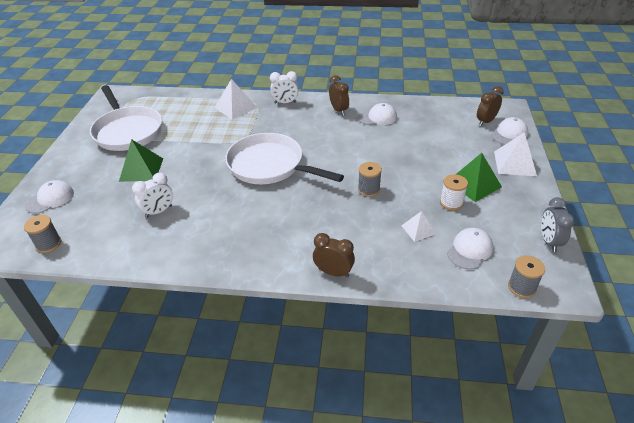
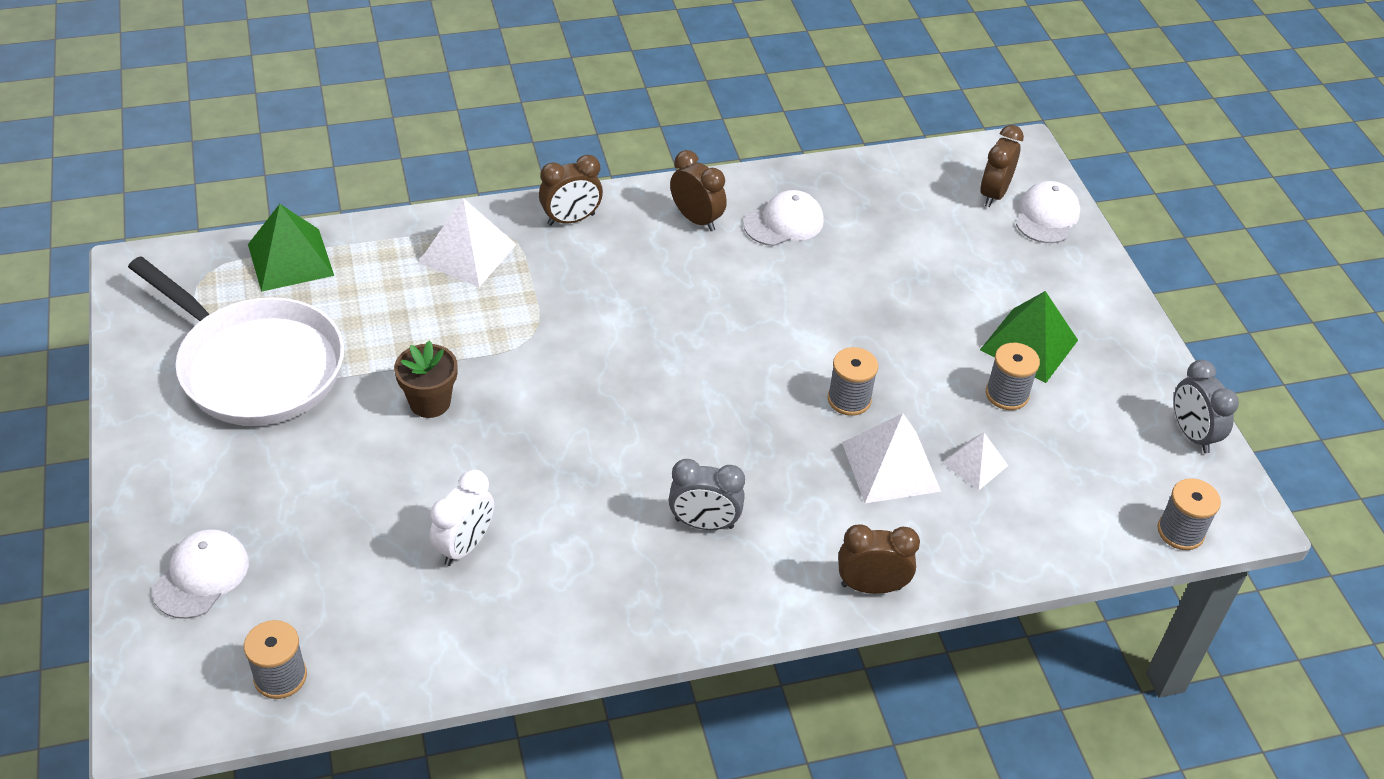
camera: 25 degrees left, 5 degrees up
green pyramid [119,139,163,182] -> green pyramid moved to [248,204,334,292]
white pan [225,133,344,184] -> none
white clock [270,71,298,103] -> brown clock [539,155,603,226]
white spool [440,174,468,211] -> grey spool [986,343,1040,410]
white cap [447,228,493,269] -> none
white pyramid [494,132,537,176] -> white pyramid moved to [842,413,941,503]
none -> brown flower pot [394,340,458,418]
none -> grey clock [669,459,745,530]

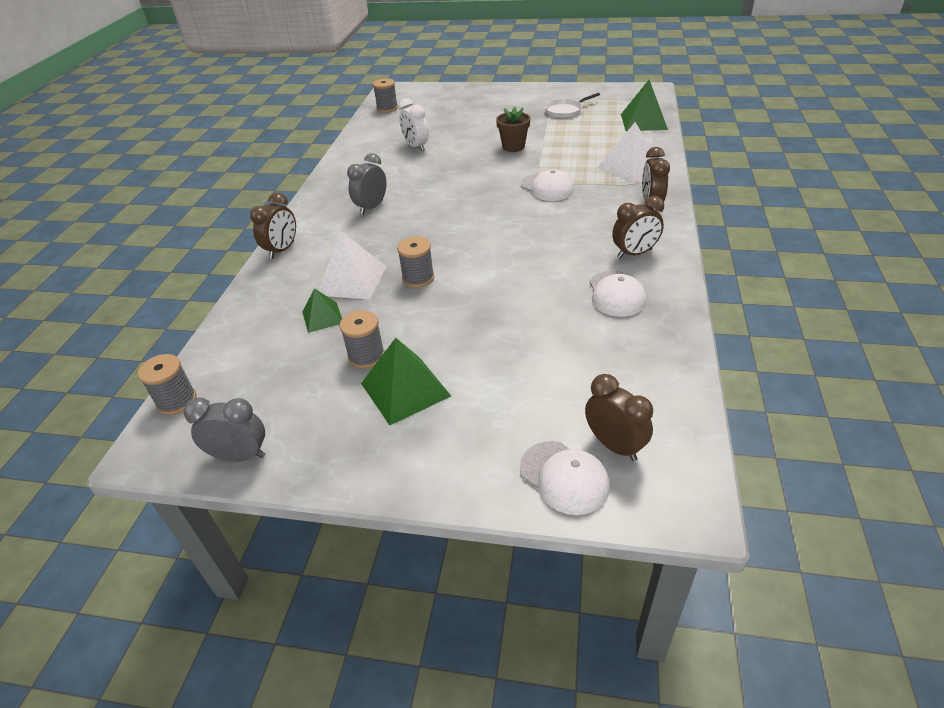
camera: 120 degrees right, 5 degrees down
white pan [128,256,344,426] -> white pan [545,93,600,118], size x0.45
white cap [152,529,249,619] -> white cap moved to [521,169,574,201]
white pyramid [942,433,1008,490] -> green pyramid [302,288,342,333]

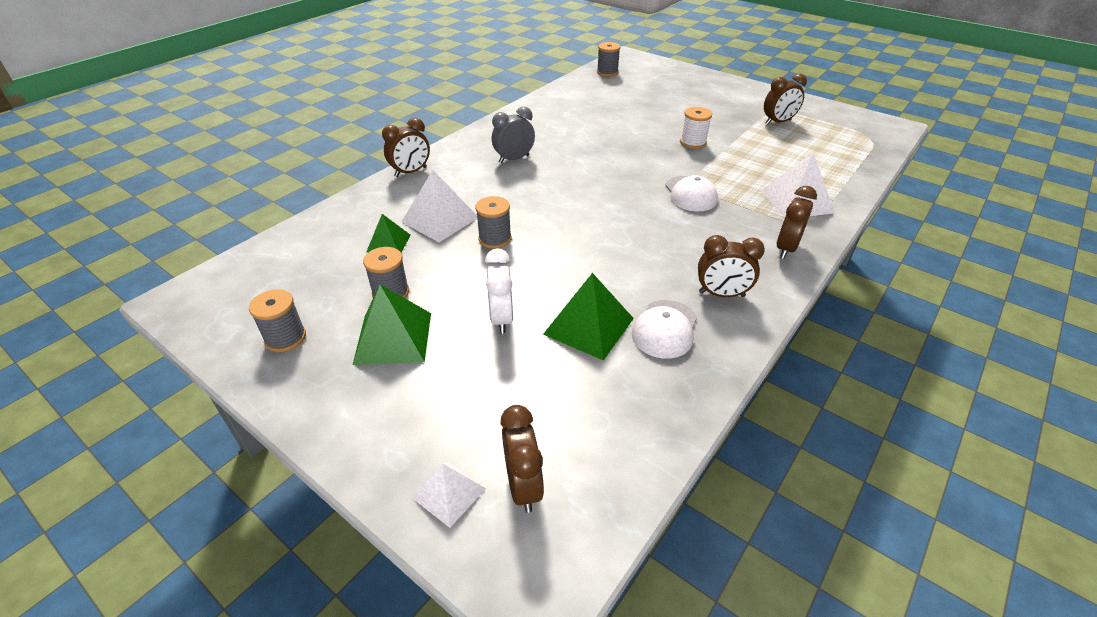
camera: 25 degrees right, 0 degrees up
grey spool [138,354,196,415] -> grey spool moved to [249,289,306,352]
grey clock [184,398,265,462] -> none
white clock [399,98,429,151] -> white clock moved to [485,248,513,334]
brown flower pot [496,107,530,152] -> white spool [680,107,712,149]
white cap [520,441,610,515] -> white pyramid [412,462,486,528]
white pan [545,93,600,118] -> brown clock [764,74,807,125]
green pyramid [621,80,668,131] -> green pyramid moved to [543,273,634,361]

